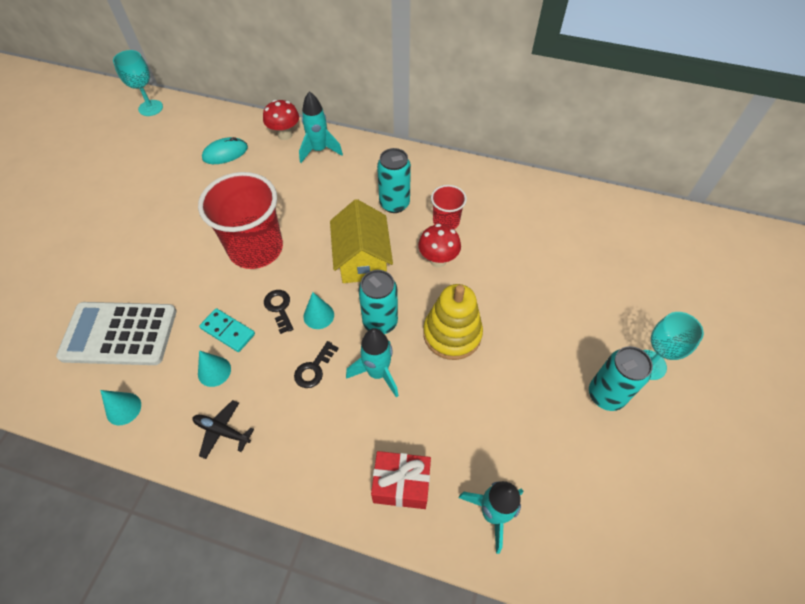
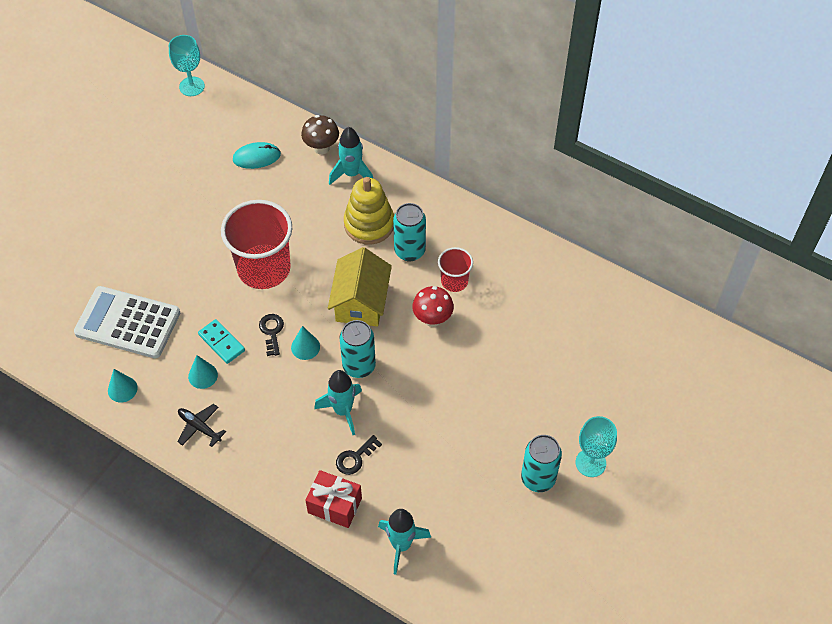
camera: 15 degrees right, 0 degrees up
red mushroom [263,100,299,140] -> brown mushroom [301,115,339,155]
black key [294,341,339,388] -> black key moved to [336,435,382,475]
yellow stacking toy [423,284,483,360] -> yellow stacking toy moved to [344,177,394,245]

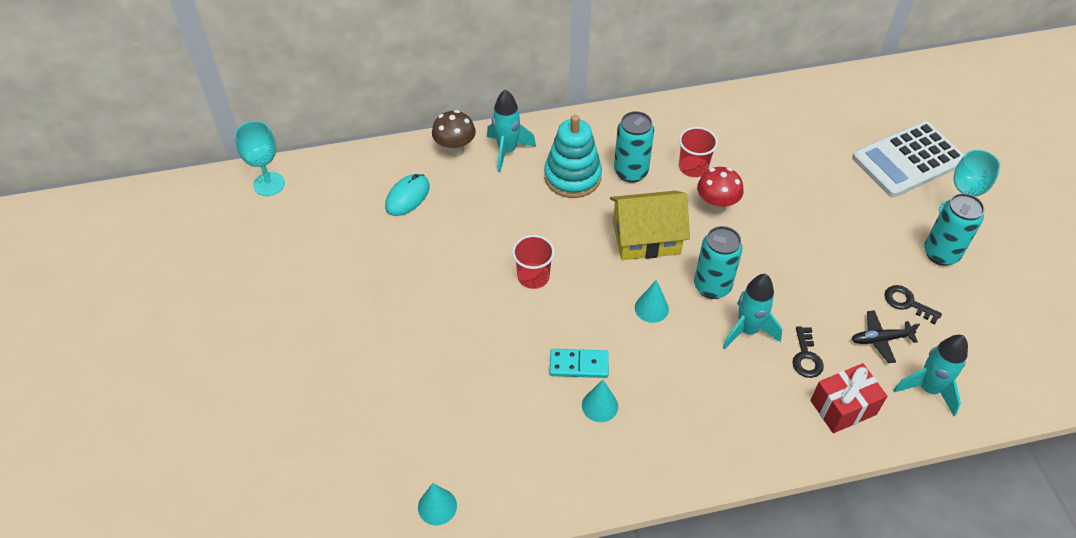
camera: 45 degrees left, 5 degrees down
white calculator [74,286,180,358] -> white calculator moved to [852,121,964,197]
turquoise cone [108,369,138,403] -> turquoise cone moved to [418,483,457,525]
black plane [178,404,226,447] -> black plane moved to [851,310,920,363]
red cup [221,200,292,289] -> red cup [512,235,555,289], size x0.50
black key [259,314,284,356] -> black key moved to [884,285,942,324]
yellow house [328,247,392,326] -> yellow house turned 60 degrees counterclockwise [610,191,690,260]
yellow stacking toy [344,177,394,245] -> turquoise stacking toy [544,115,602,198]

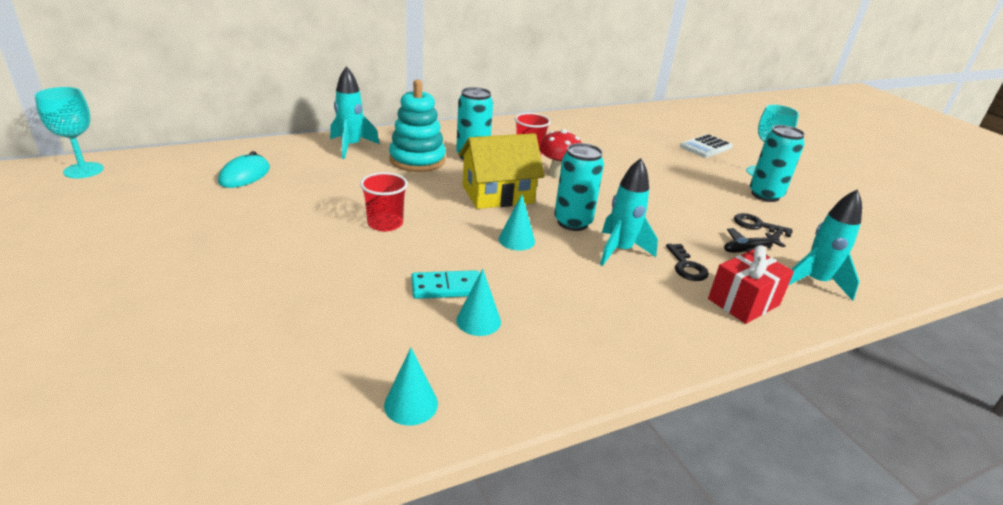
camera: 15 degrees left, 20 degrees down
turquoise cone [418,483,457,525] -> turquoise cone moved to [384,348,438,425]
brown mushroom [432,110,476,157] -> none
white calculator [852,121,964,197] -> white calculator [680,134,733,158], size x0.58

